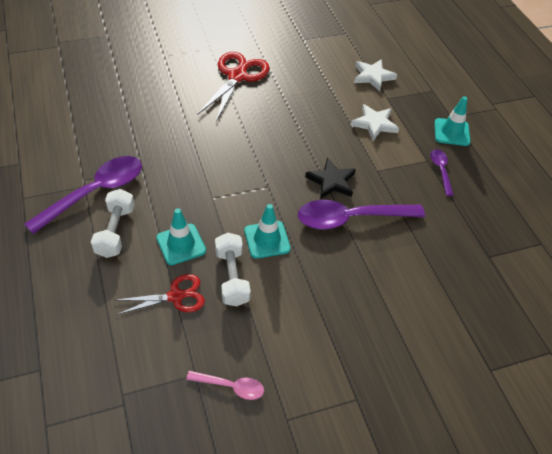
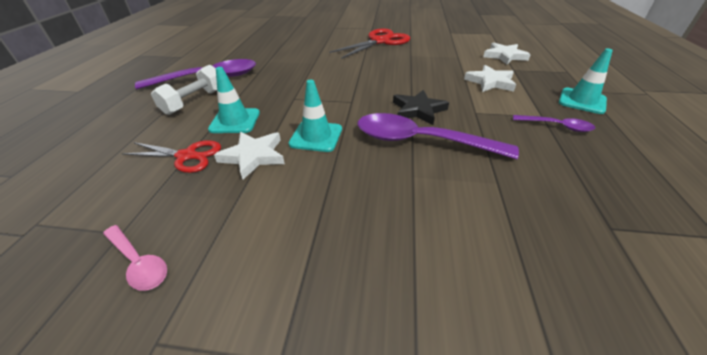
camera: 30 degrees right, 10 degrees down
white dumbbell [215,233,251,306] -> white star [214,132,285,179]
purple spoon [430,149,453,196] -> purple spoon turned 90 degrees clockwise [513,115,595,132]

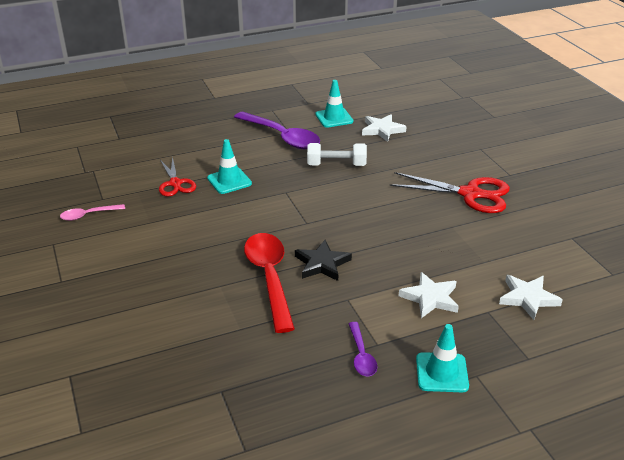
camera: 60 degrees right, 5 degrees down
pink spoon [103,225,167,291] -> pink spoon turned 60 degrees clockwise [60,204,125,221]
white dumbbell [151,65,217,115] -> white dumbbell moved to [307,143,367,166]
white star [214,132,285,179] -> white star moved to [362,114,407,142]
turquoise traffic cone [289,80,342,152] -> turquoise traffic cone moved to [315,80,353,127]
purple spoon [357,113,519,160] -> red spoon [244,233,295,333]

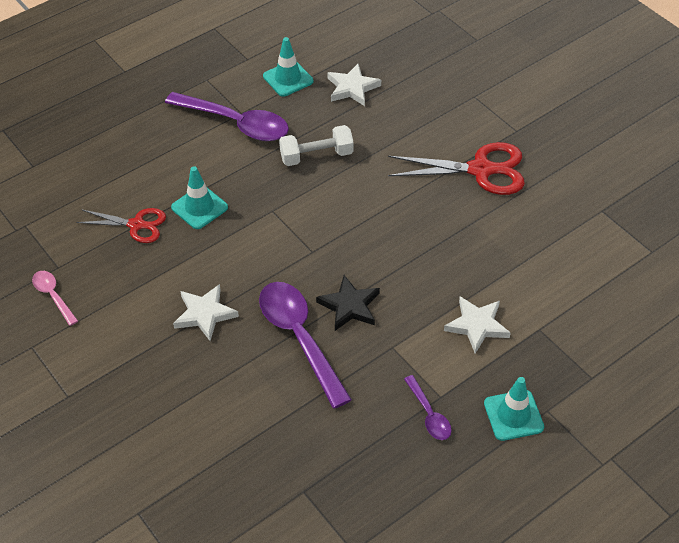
camera: 15 degrees left, 15 degrees up
pink spoon [60,204,125,221] -> pink spoon turned 90 degrees clockwise [32,271,78,326]
red scissors [159,156,196,197] -> red scissors turned 45 degrees counterclockwise [76,208,166,243]
red spoon [244,233,295,333] -> purple spoon [259,282,352,409]
white star [499,275,563,320] -> white star moved to [173,284,239,341]

